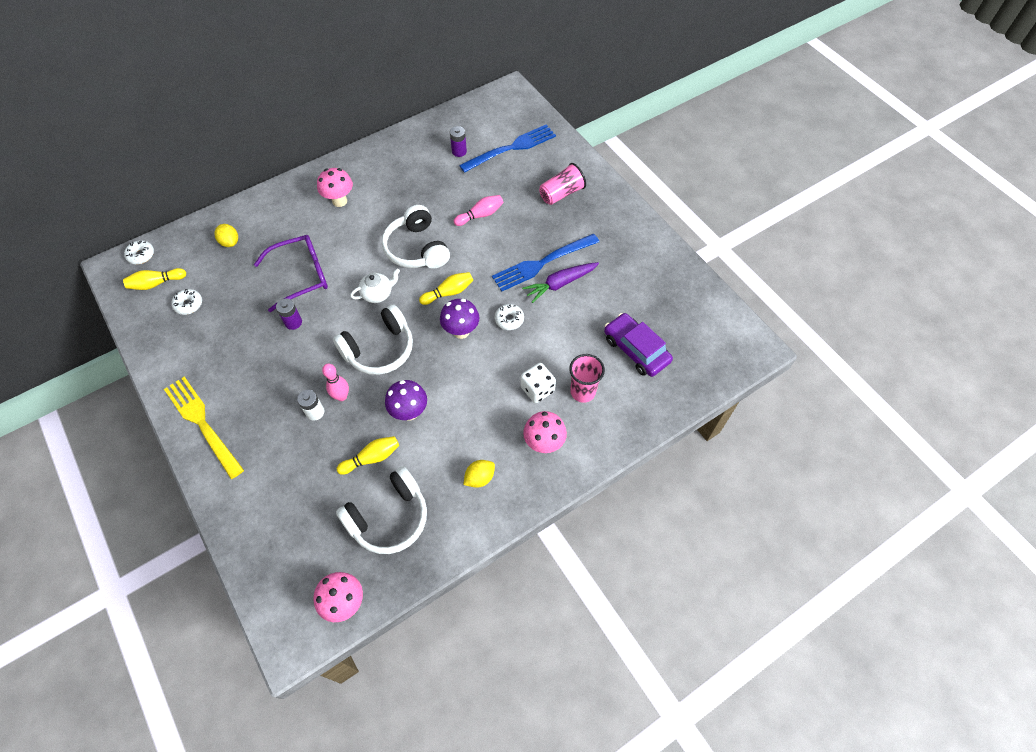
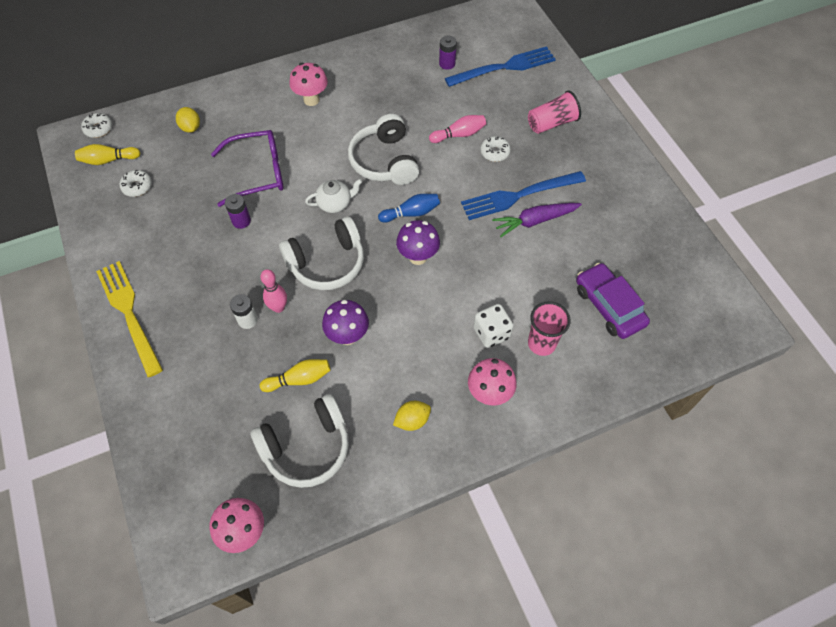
camera: 10 degrees right, 0 degrees up
yellow bowling pin [419,272,473,305] -> blue bowling pin [378,194,440,223]
white donut [495,304,524,330] -> white donut moved to [480,136,511,162]

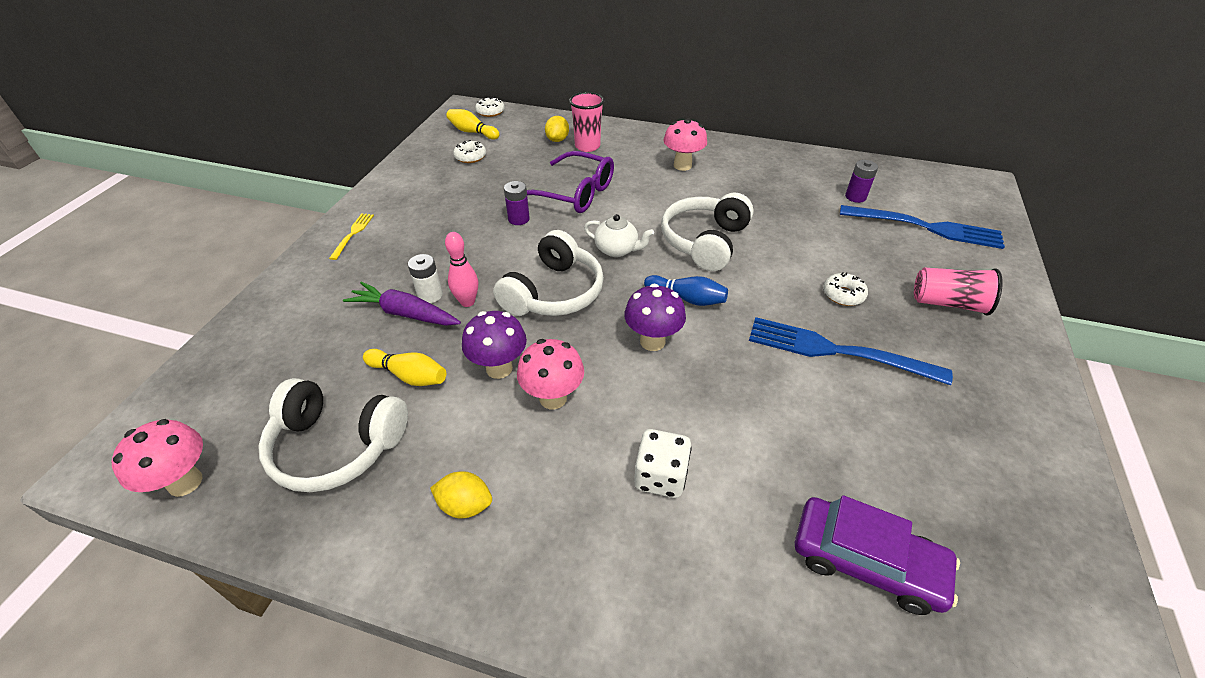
camera: 40 degrees right, 15 degrees down
yellow fork [96,261,163,377] -> yellow fork [329,213,374,260], size x0.49
white headphones [279,216,364,290] -> white headphones turned 75 degrees counterclockwise [493,230,604,316]
pink bowling pin [429,115,486,143] -> none
pink mushroom [468,358,517,406] -> pink mushroom moved to [517,339,584,409]
purple carrot [492,203,582,237] -> purple carrot moved to [343,282,461,326]
pink cup [528,301,571,356] -> pink cup moved to [569,92,604,152]
purple car [576,263,650,339] -> purple car turned 105 degrees clockwise [795,495,960,615]

